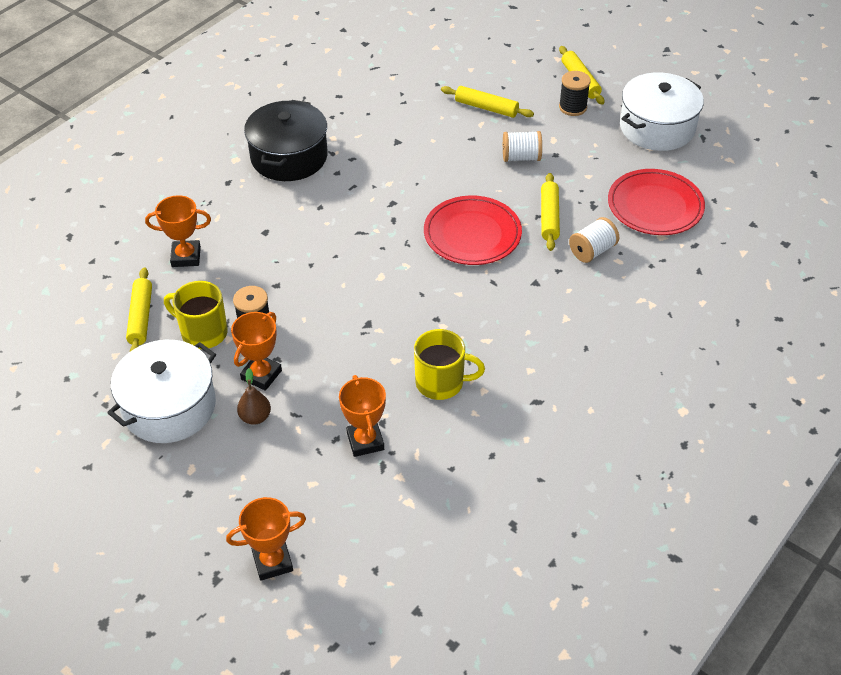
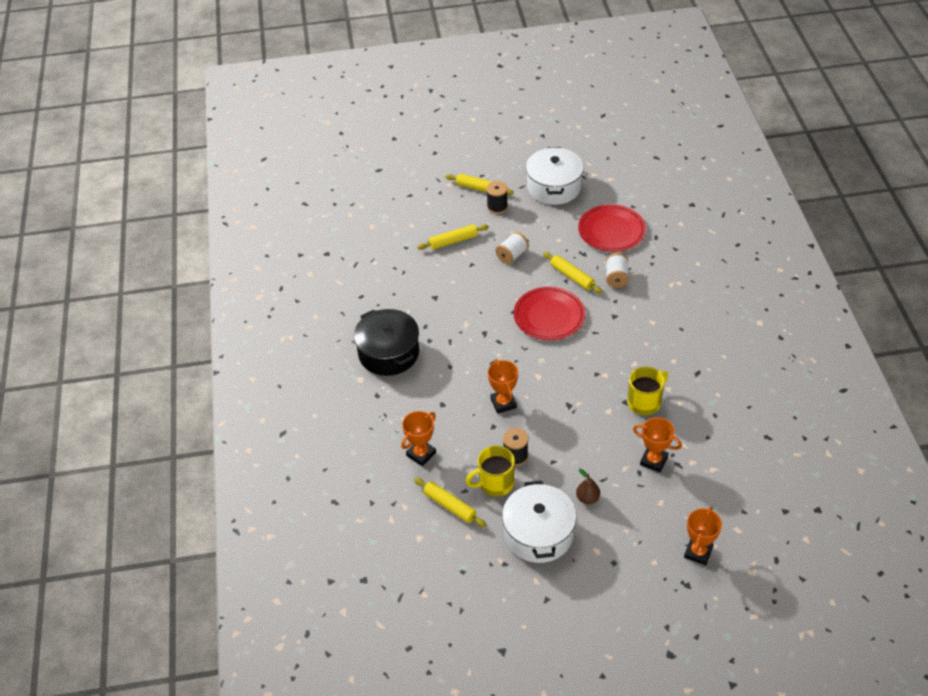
camera: 45 degrees left, 0 degrees up
orange trophy [231,312,282,391] -> orange trophy moved to [488,359,518,414]

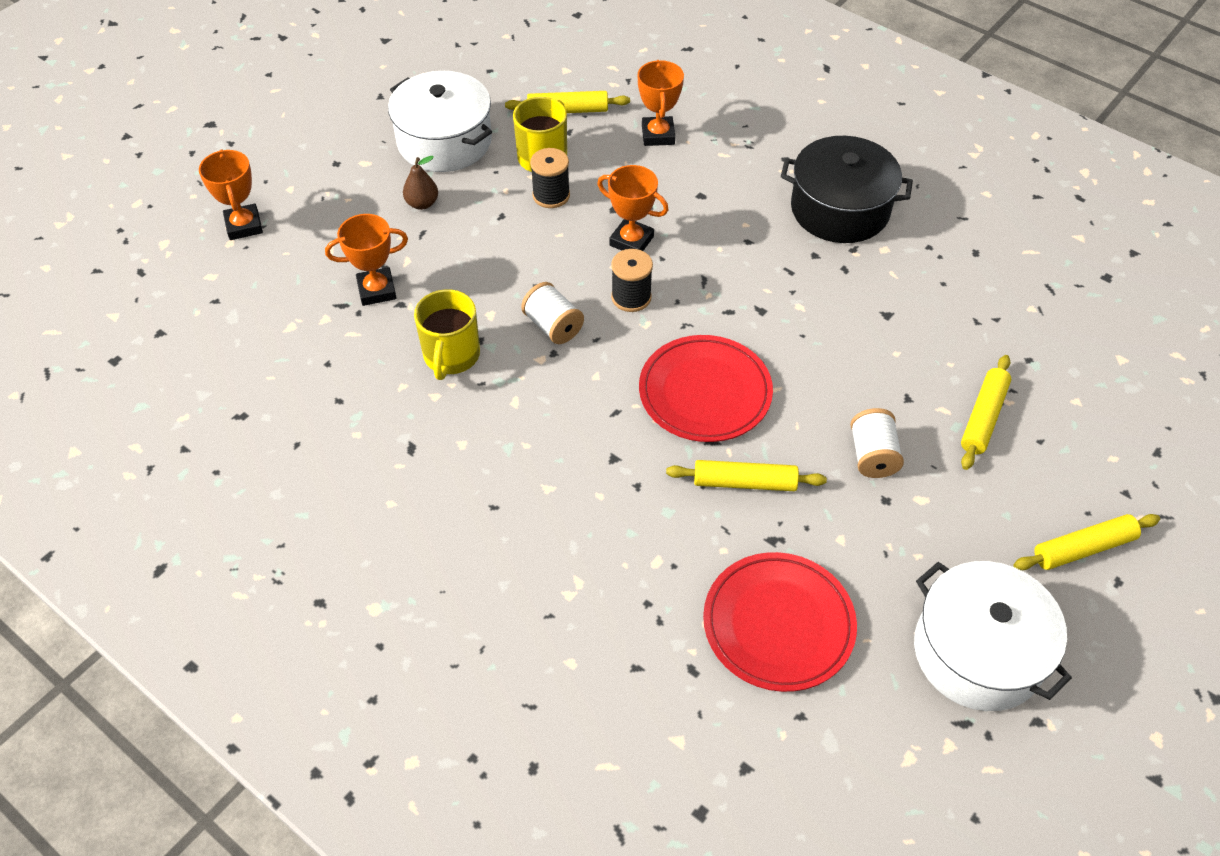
camera: 135 degrees right, 5 degrees up
black spool [486,181,508,214] -> black spool moved to [611,249,653,312]
white spool [606,253,629,288] -> white spool moved to [521,282,584,344]

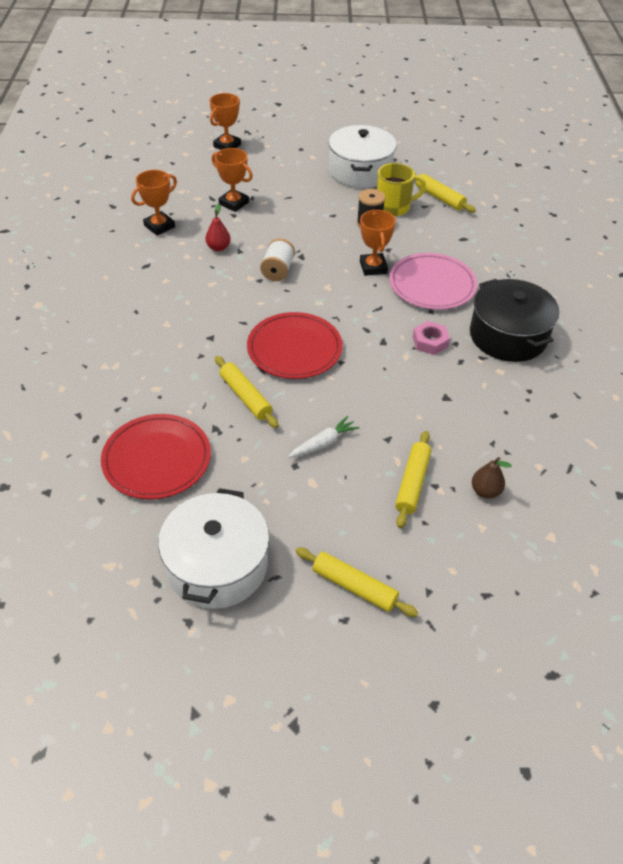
camera: 50 degrees right, 5 degrees down
brown pear [403,156,438,210] -> brown pear moved to [472,457,511,499]
yellow mug [414,289,480,380] -> red pear [205,204,231,251]
black spool [611,249,653,312] -> none
orange trophy [638,60,684,146] -> orange trophy moved to [131,170,177,235]
white spool [850,408,904,478] -> white carrot [288,416,359,458]
yellow rolling pin [961,355,1011,470] -> yellow rolling pin turned 60 degrees counterclockwise [395,431,431,528]
none -> pink plate [389,253,477,310]
none -> pink nut [413,321,450,355]

